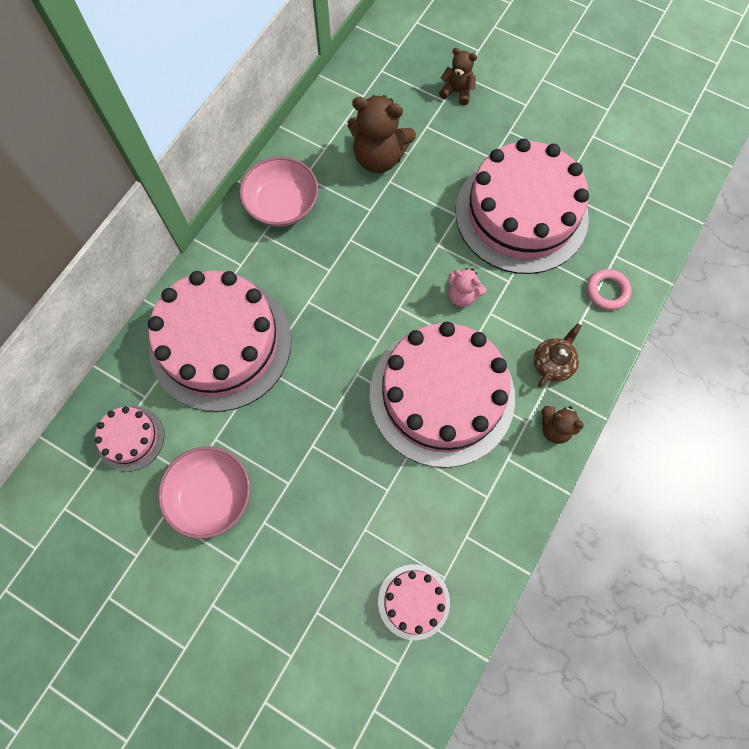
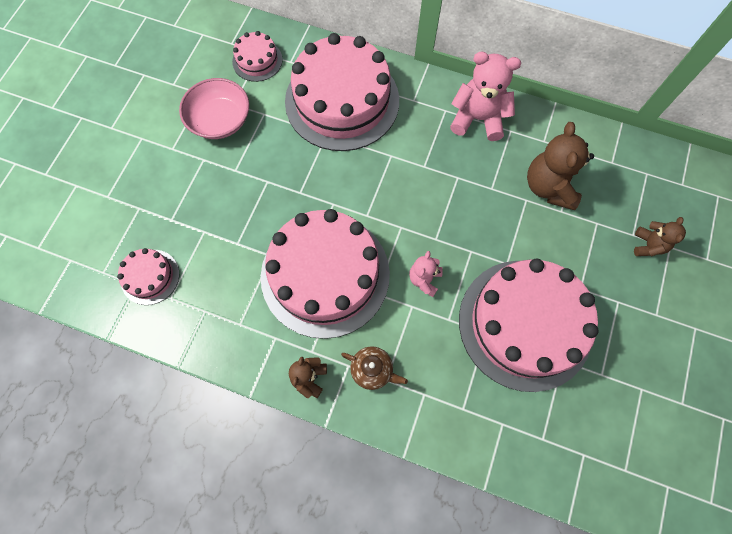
camera: 80 degrees right, 0 degrees up
pink bowl [239,157,319,227] -> pink teddy bear [450,52,521,141]
pink ring [587,269,632,310] -> none

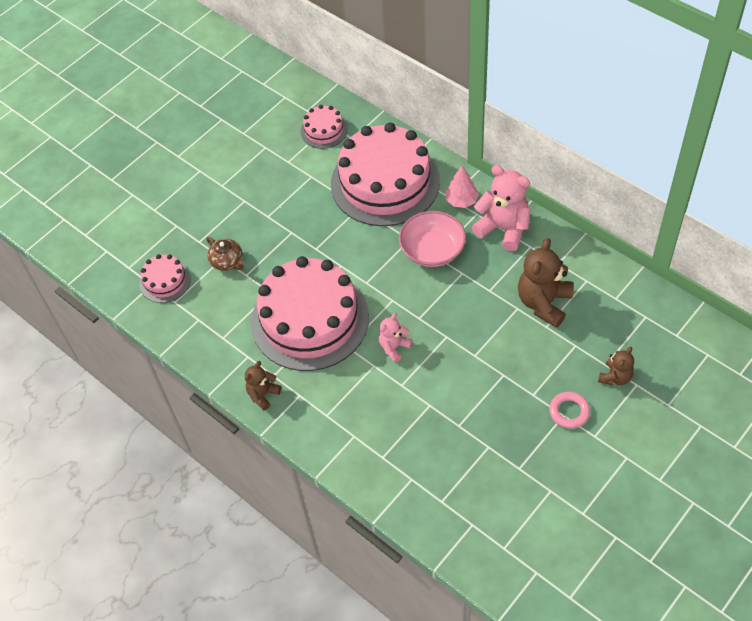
camera: 25 degrees right, 15 degrees down
pink bowl [179,78,249,139] -> pink bowl moved to [399,211,466,267]
brown teapot [341,346,408,390] -> brown teapot moved to [206,237,244,271]
pink cake [459,258,599,392] -> none
none -> pink tree [445,166,479,208]
none -> pink ring [549,392,590,429]

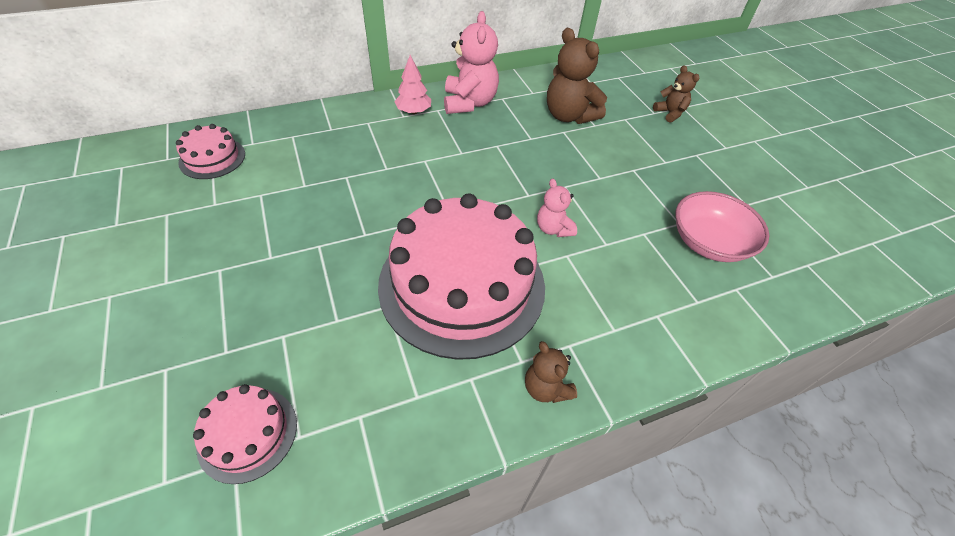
camera: 70 degrees left, 5 degrees down
brown teapot [206,237,244,271] -> none
pink cake [331,123,440,226] -> none
pink bowl [399,211,466,267] -> pink bowl moved to [676,191,769,262]
pink teddy bear [472,165,530,251] -> pink teddy bear turned 120 degrees clockwise [444,11,499,114]
pink ring [549,392,590,429] -> none

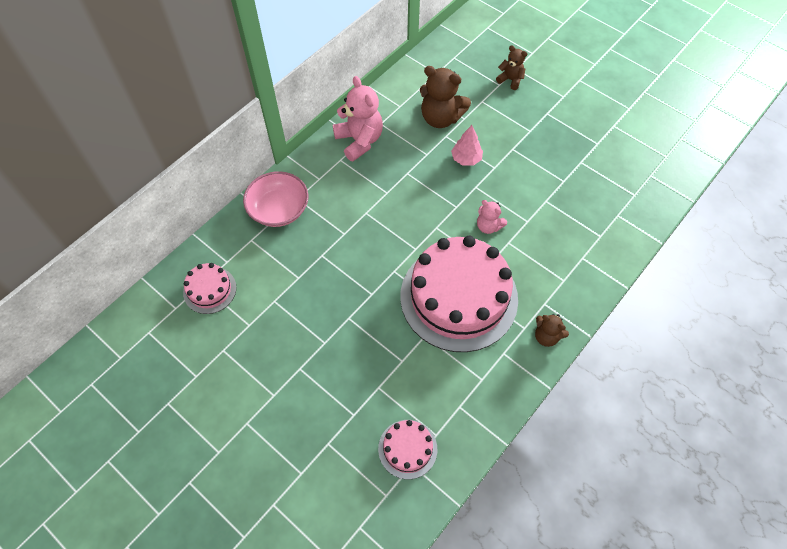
camera: 25 degrees left, 10 degrees up
pink tree [394,55,431,114] -> pink tree moved to [451,125,483,166]
pink bowl [676,191,769,262] -> pink bowl moved to [243,171,308,227]

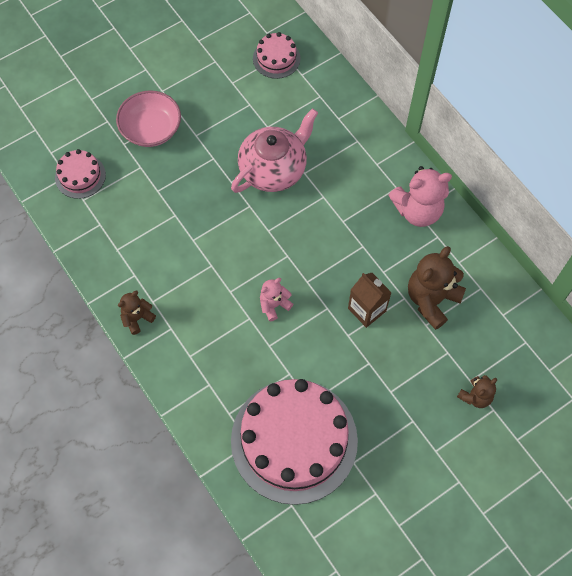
camera: 105 degrees right, 5 degrees up
pink bowl [243,171,308,227] -> pink bowl moved to [116,91,181,147]
pink cake [400,236,518,352] -> pink cake moved to [231,379,358,505]
pink tree [451,125,483,166] -> brown carton [348,273,392,328]
none -> pink teapot [231,108,318,193]

